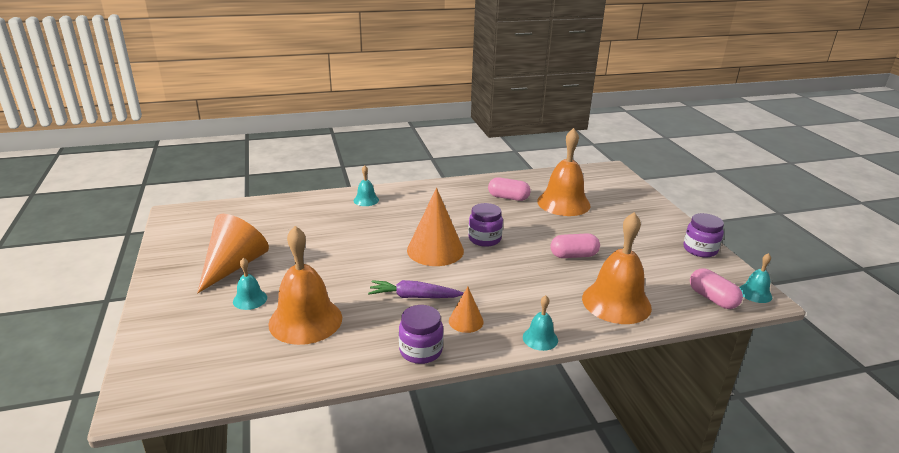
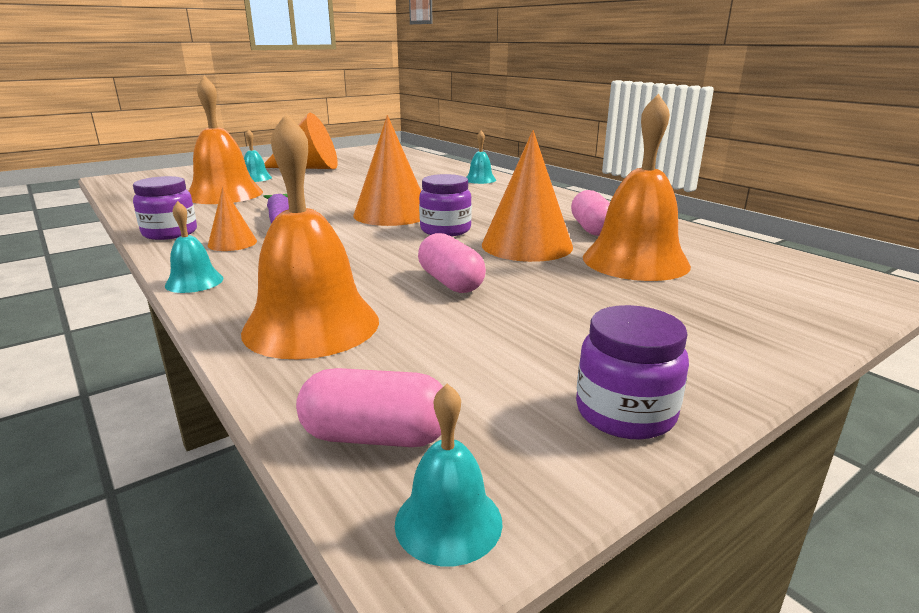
camera: 70 degrees right, 5 degrees down
pink capsule [690,268,743,309] -> pink capsule turned 60 degrees clockwise [296,368,443,447]
none -> orange cone [482,130,573,262]

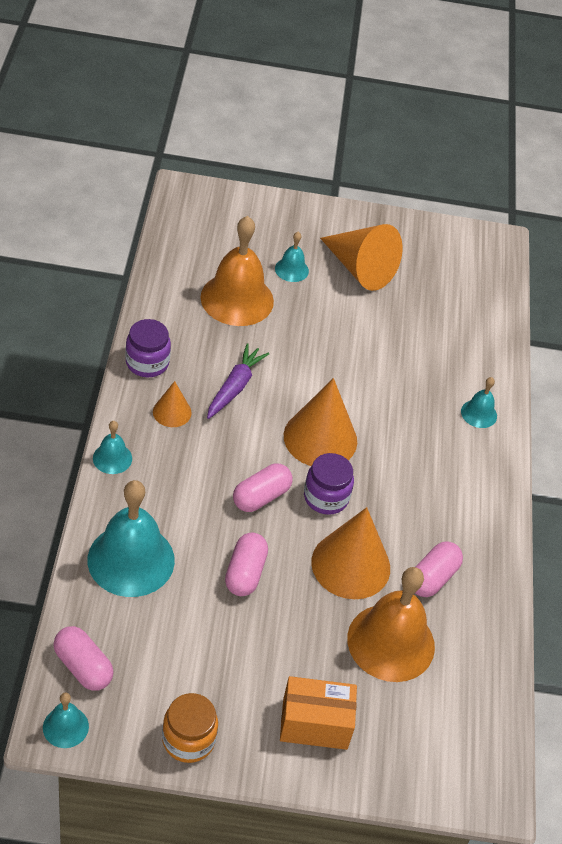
camera: 35 degrees right, 25 degrees up
orange bell [241,113,379,359] -> turquoise bell [87,480,175,597]
purple jar [576,305,689,439] -> orange jar [162,693,218,763]
none -> pink capsule [233,464,293,512]
none -> orange box [280,676,357,750]

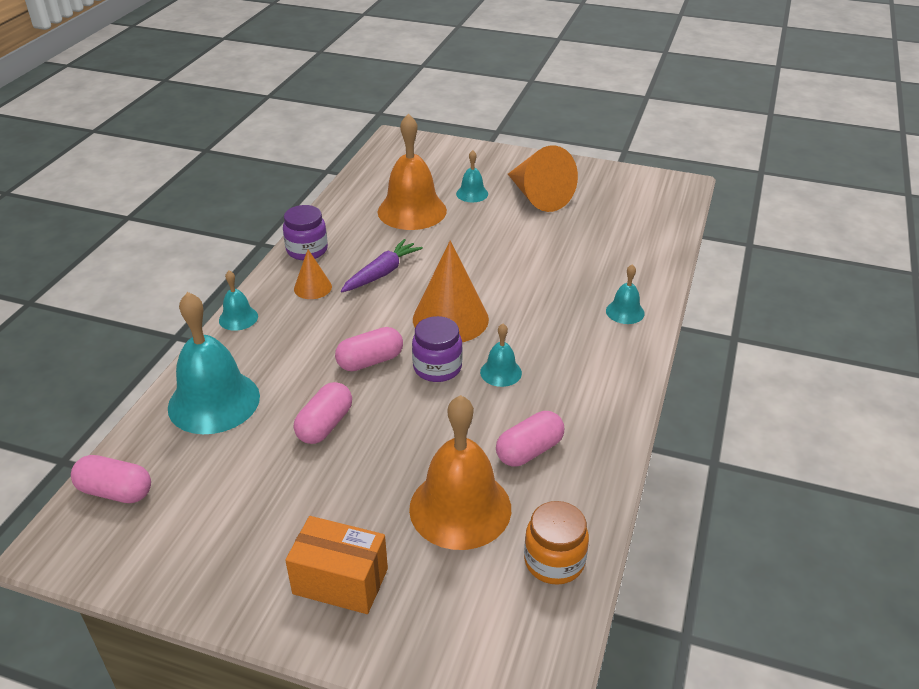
camera: 20 degrees right, 10 degrees down
turquoise bell [43,692,89,748] -> turquoise bell moved to [480,324,522,387]
pink capsule [53,626,114,691] -> pink capsule turned 45 degrees counterclockwise [71,455,151,503]
orange jar [162,693,218,763] -> orange jar moved to [524,501,589,585]
orange cone [311,507,390,599] -> none

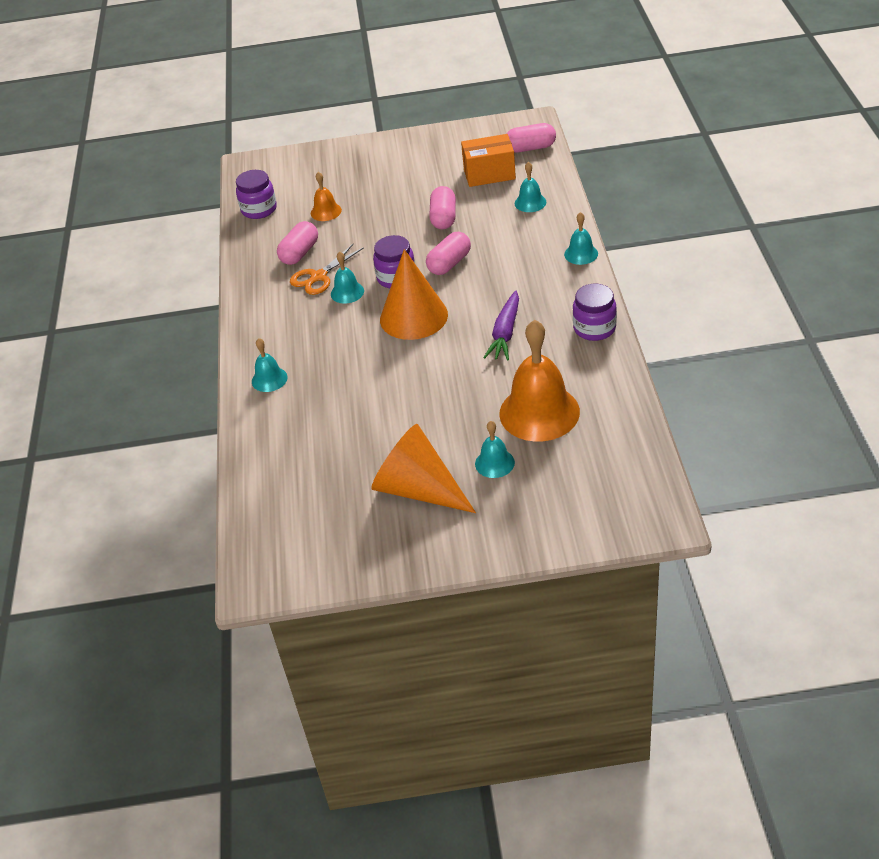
camera: 160 degrees right, 5 degrees up
turquoise bell [168,292,260,434] -> turquoise bell [515,162,546,212], size x0.48
orange box [285,516,388,614] -> orange box moved to [461,134,516,187]
orange cone [294,250,332,299] -> none
orange bell [409,395,511,550] -> orange bell [311,172,342,221], size x0.48
orange jar [524,501,589,585] -> purple jar [236,170,277,219]
none -> orange scissors [290,244,364,295]

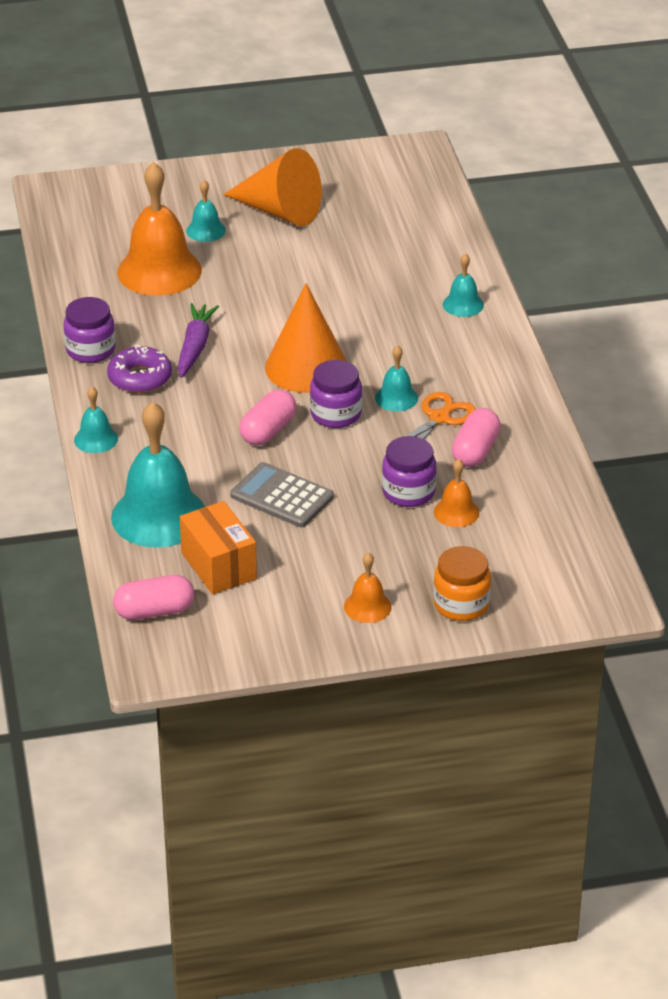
camera: 170 degrees right, 5 degrees down
purple jar [236,170,277,219] -> purple jar moved to [382,436,437,507]
pink capsule [429,186,456,229] -> grey calculator [230,462,334,527]
orange box [461,134,516,187] -> orange box turned 75 degrees clockwise [180,501,257,594]
turquoise bell [515,162,546,212] -> turquoise bell [111,401,205,548], size x2.09
none -> purple donut [107,344,172,393]
none -> orange bell [344,552,391,623]
none -> orange jar [433,546,491,621]

